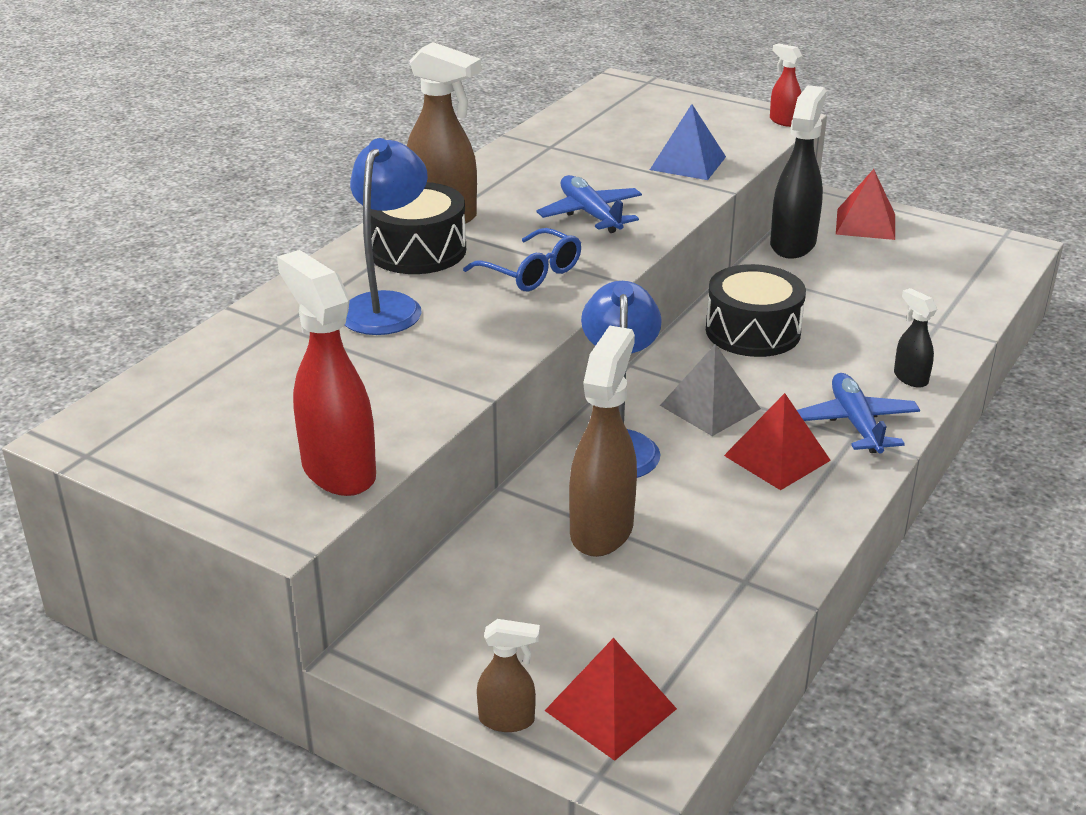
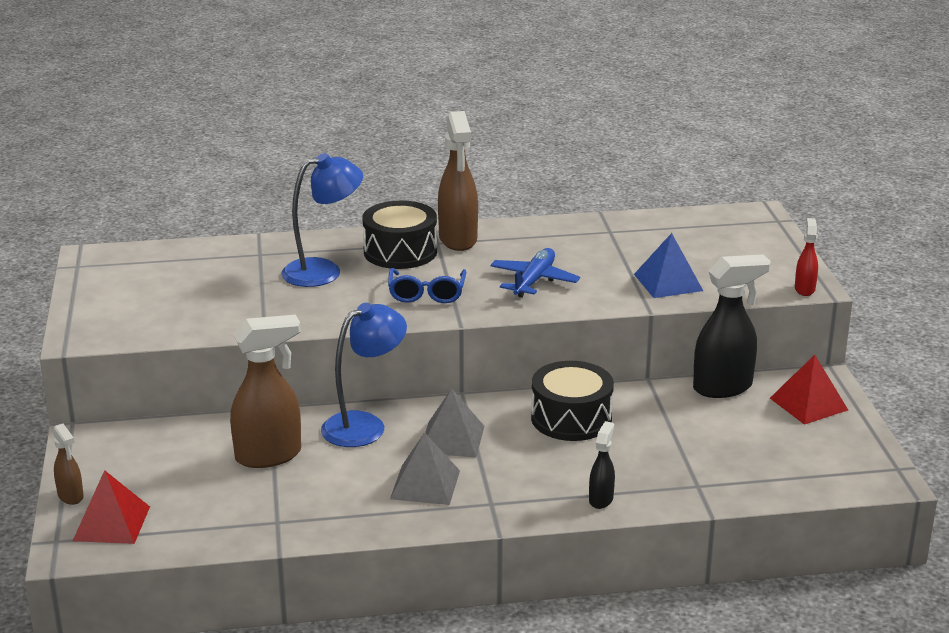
camera: 50 degrees right, 5 degrees down
red spray bottle [277,250,376,496] -> none
red pyramid [724,393,831,490] -> grey pyramid [390,432,460,505]
blue plane [797,373,920,454] -> none

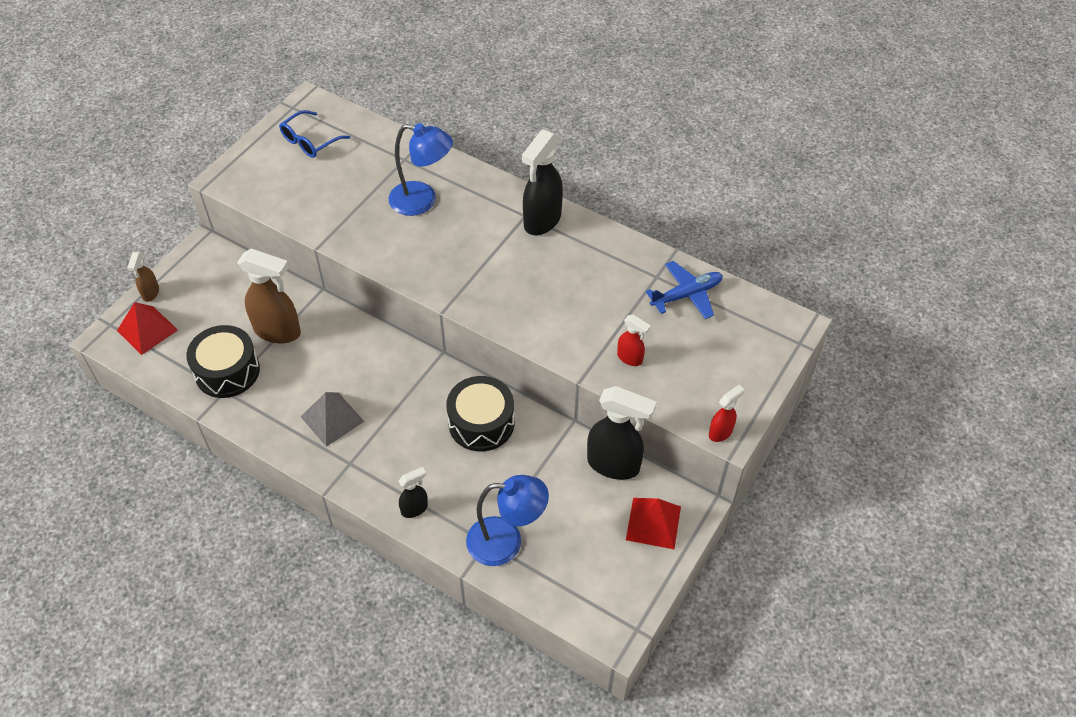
camera: 40 degrees right, 25 degrees up
blue lamp [321,303,407,447] -> blue lamp moved to [466,475,549,566]
black drum [362,201,437,269] -> black drum moved to [186,325,260,398]
blue glasses [388,268,467,303] -> blue glasses moved to [279,110,350,158]
grey pyramid [425,389,484,458] -> none
brown spray bottle [438,111,478,251] -> black spray bottle [522,129,563,235]
blue plane [490,248,580,297] -> blue plane moved to [646,261,723,319]
blue pyramid [634,233,703,298] -> red spray bottle [617,315,651,366]

